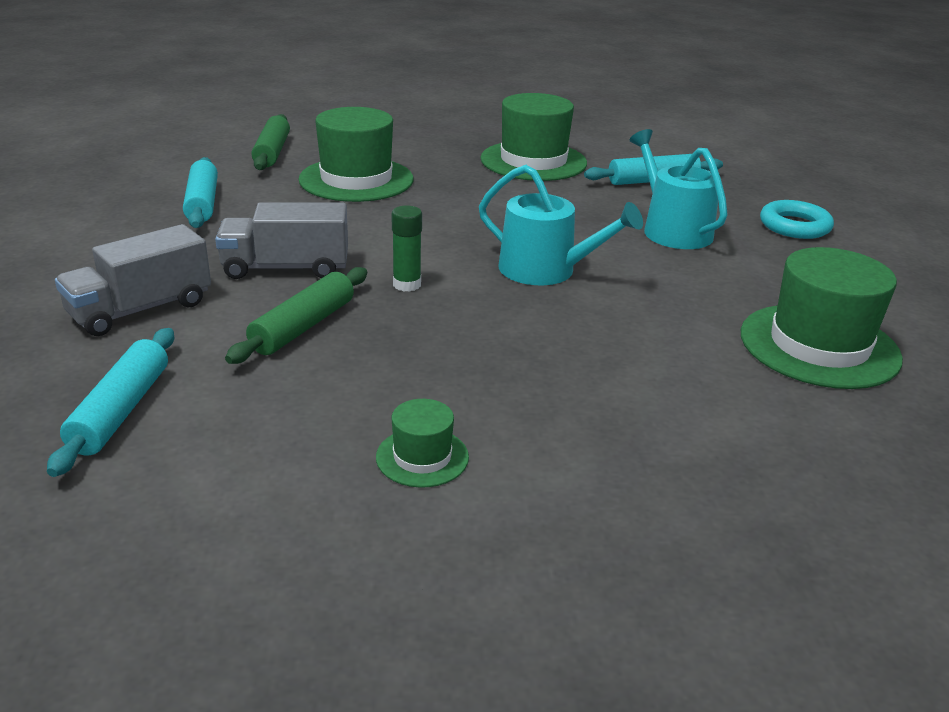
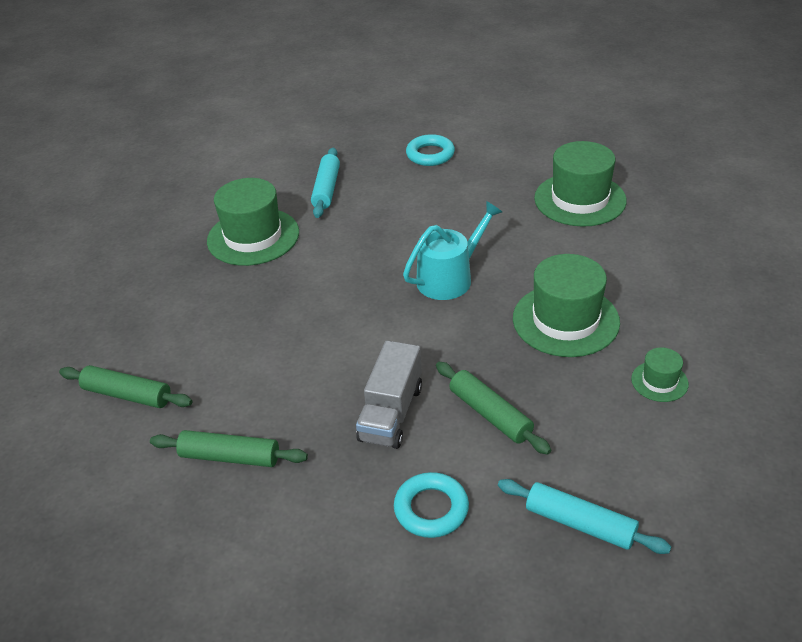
camera: 65 degrees left, 10 degrees up
grey truck [55,224,211,336] -> turquoise ring [394,472,469,538]
turquoise rolling pin [183,157,218,228] -> green rolling pin [150,430,308,467]
green hat [298,107,413,202] -> green hat moved to [513,254,620,357]
green glue stick [392,205,422,292] -> none
turquoise watering can [629,129,728,249] -> none

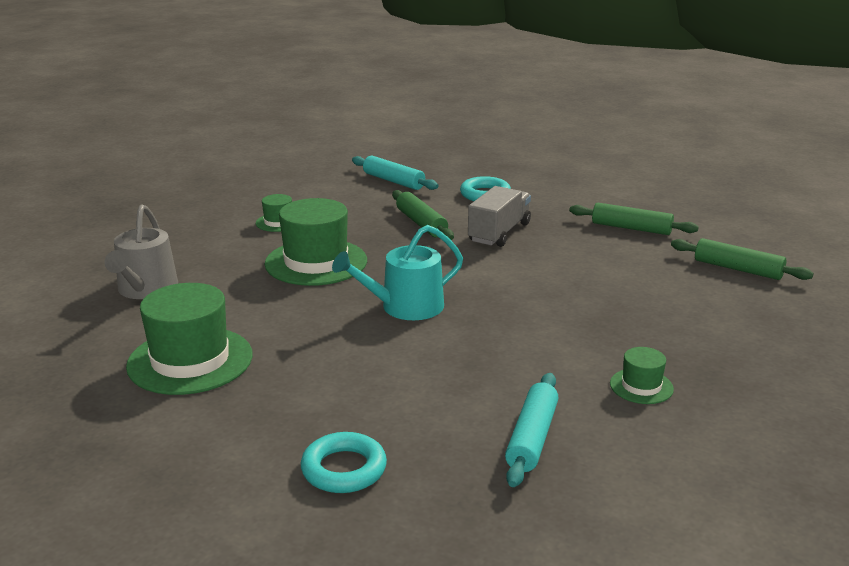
camera: 170 degrees left, 15 degrees down
green hat [207,178,299,266] -> green hat [610,347,674,404], size x0.49
none -> grey watering can [105,204,178,299]

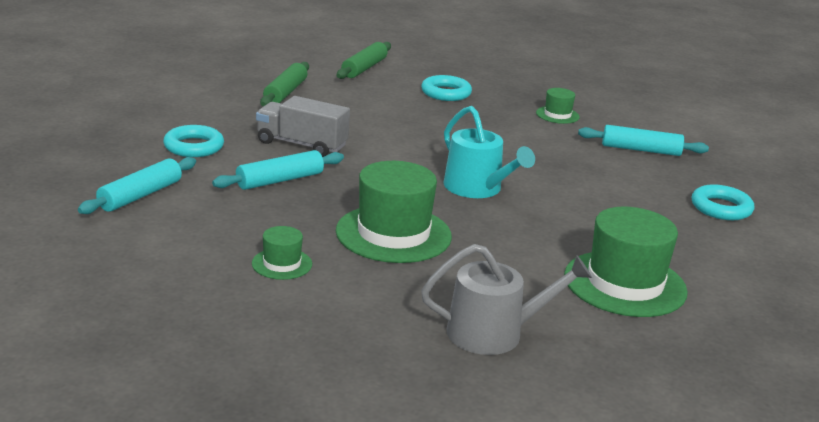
camera: 100 degrees left, 0 degrees up
green rolling pin [392,190,454,240] -> turquoise rolling pin [212,150,344,190]
none -> turquoise ring [421,75,472,101]

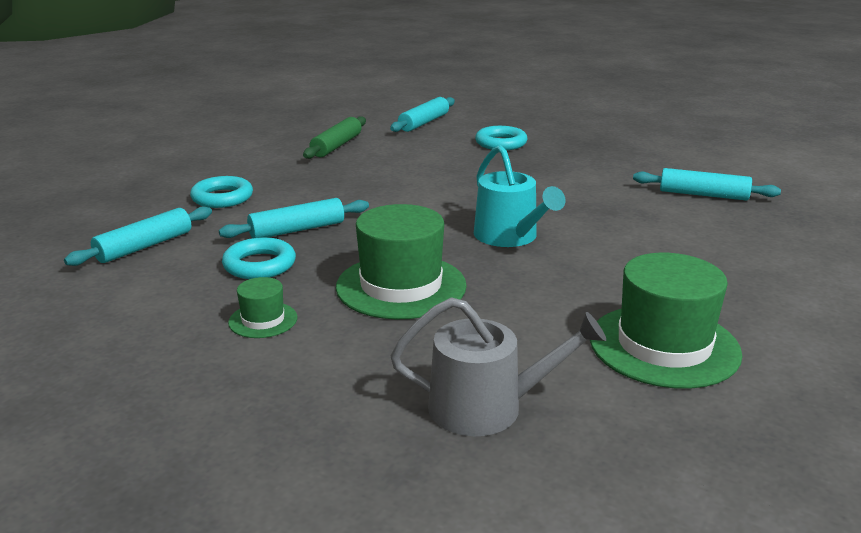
camera: 10 degrees right, 0 degrees up
grey truck [256,96,350,157] -> none
green rolling pin [337,42,391,79] -> turquoise rolling pin [390,97,455,132]
green hat [536,88,580,124] -> none
turquoise ring [692,184,754,220] -> turquoise ring moved to [222,237,296,279]

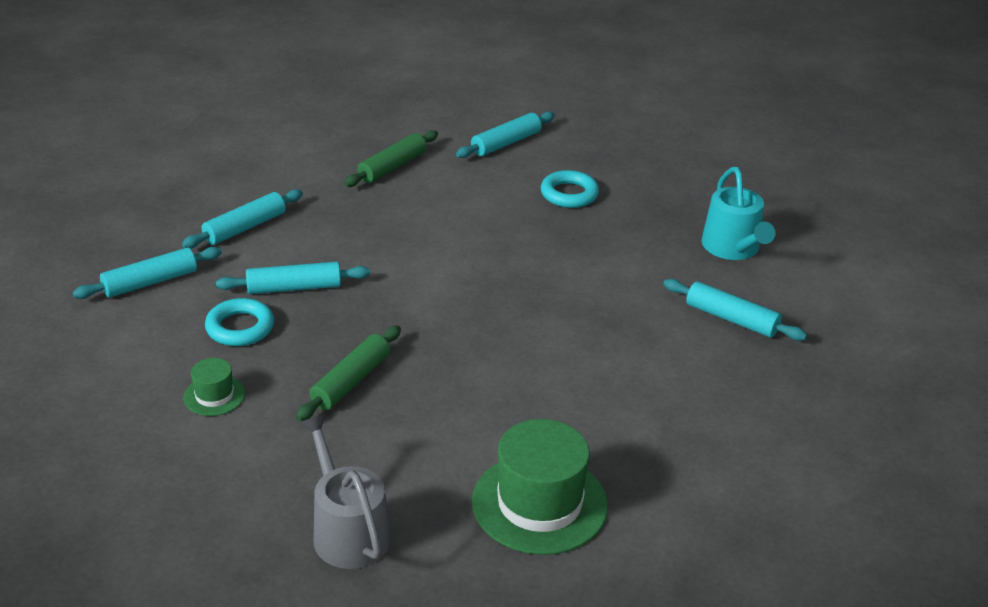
camera: 15 degrees right, 10 degrees up
turquoise ring [190,176,253,208] -> turquoise rolling pin [182,189,303,249]
green hat [336,204,467,319] -> green rolling pin [296,325,401,421]
grey watering can [391,297,606,436] -> grey watering can turned 135 degrees counterclockwise [300,414,391,569]
turquoise watering can [473,145,566,247] -> turquoise watering can moved to [702,167,775,260]

